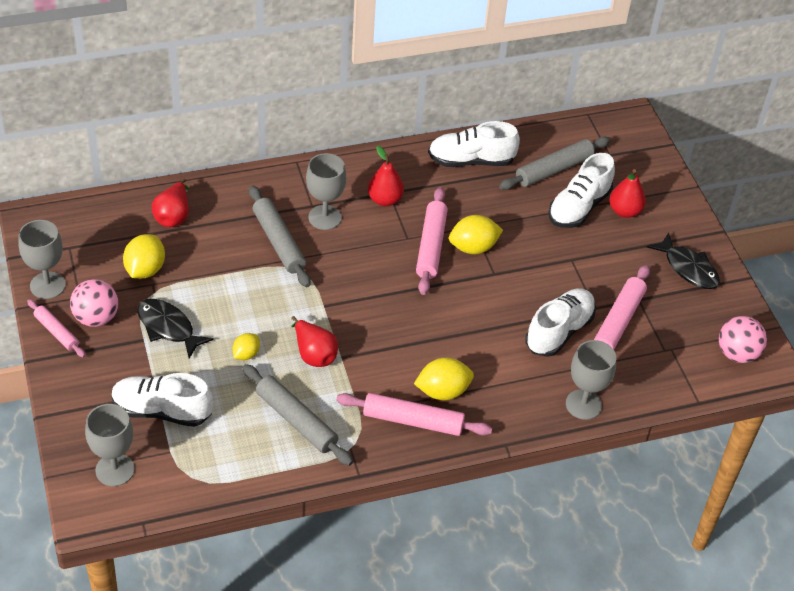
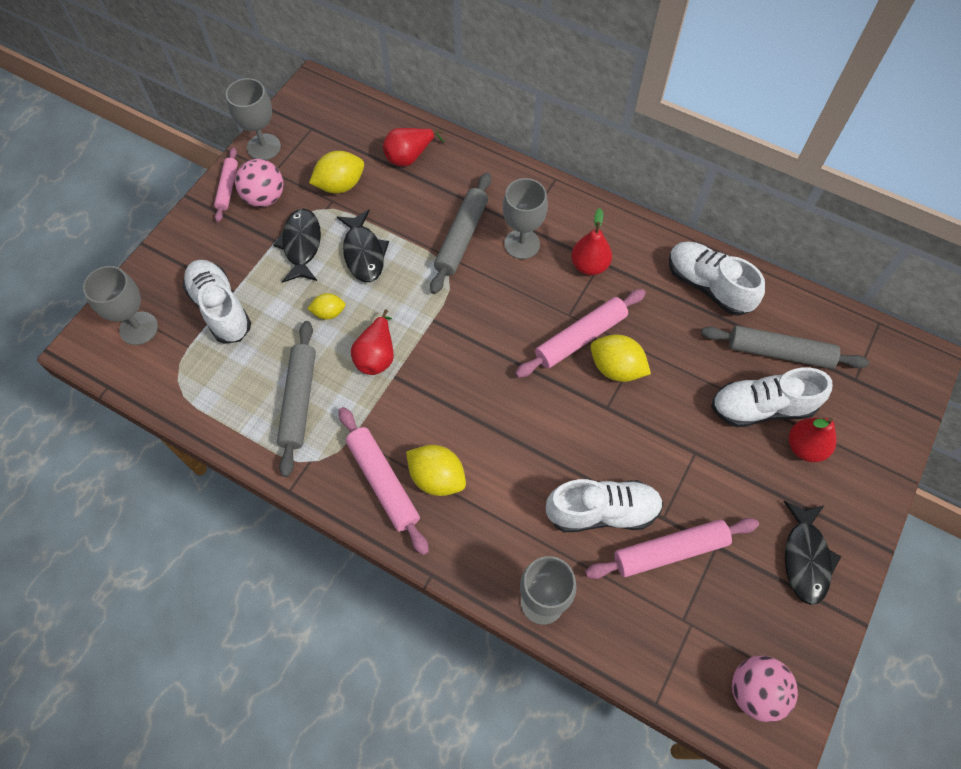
camera: 50 degrees right, 15 degrees up
none -> black fish [337,210,389,282]

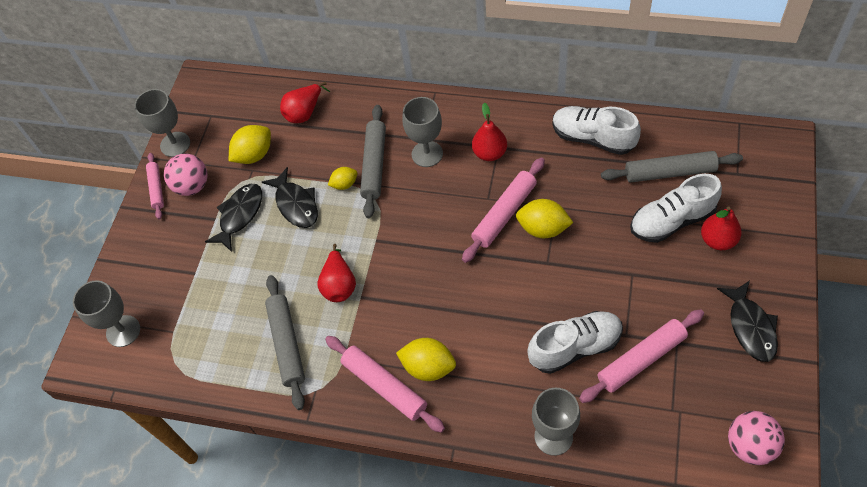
camera: 10 degrees left, 5 degrees down
white shoe [182,260,251,344] -> none
black fish [273,208,321,283] -> black fish turned 45 degrees clockwise [205,184,262,252]
yellow lemon [307,293,346,320] -> yellow lemon moved to [328,167,358,190]

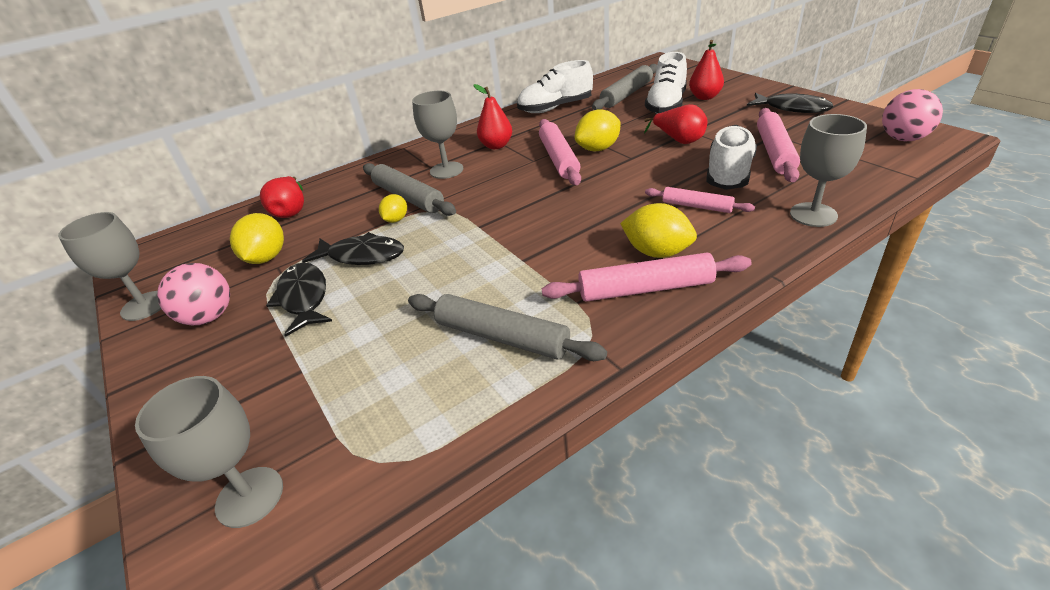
camera: 50 degrees left, 20 degrees down
pink rolling pin [146,153,164,219] -> pink rolling pin moved to [645,187,755,213]
red pear [317,244,356,302] -> red pear moved to [644,104,708,144]
yellow lemon [396,338,456,381] -> yellow lemon turned 60 degrees clockwise [620,203,697,258]

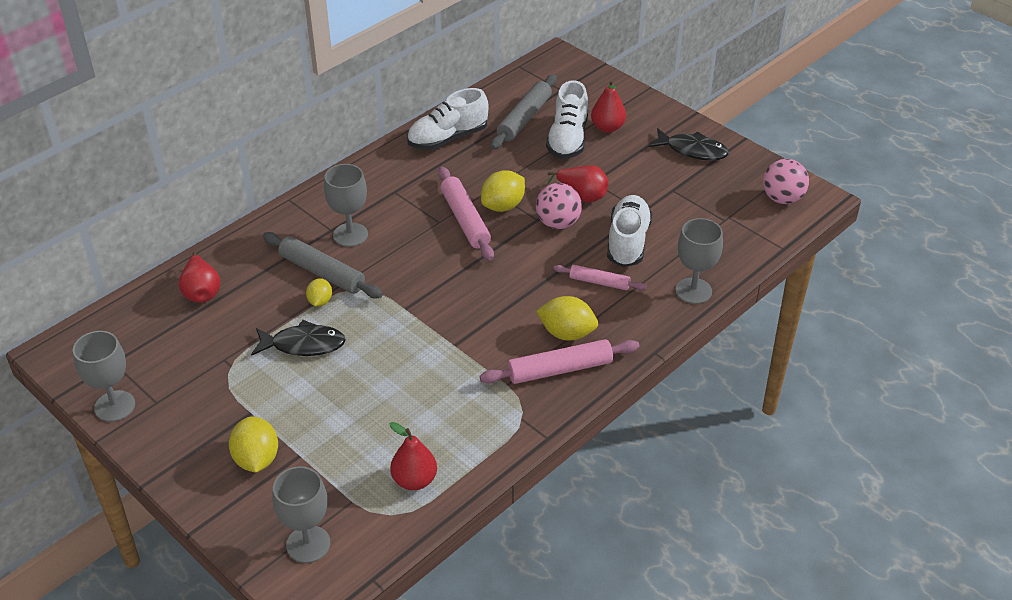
camera: 15 degrees left, 5 degrees up
pink ball [157,263,230,325] -> pink ball moved to [536,183,582,229]
yellow lemon [230,213,284,264] -> yellow lemon moved to [229,416,278,473]
black fish [266,263,332,337] -> none
grey rolling pin [408,294,607,361] -> none
red pear [474,84,512,149] -> red pear moved to [389,422,437,490]
pink rolling pin [757,108,800,182] -> none

